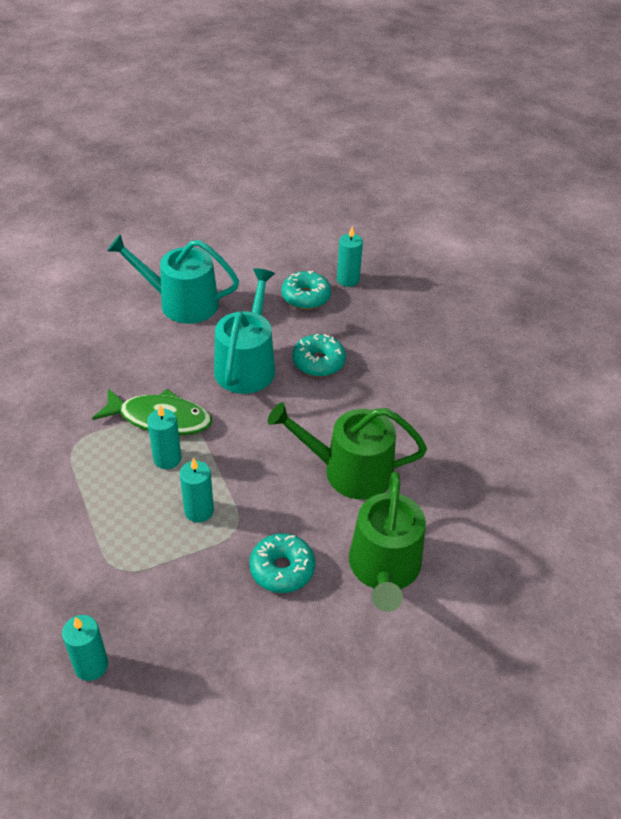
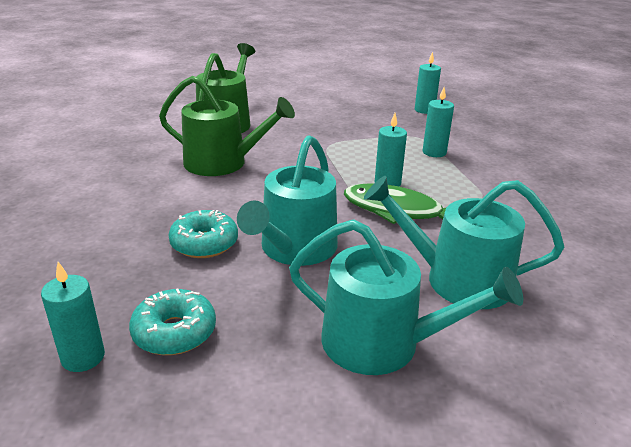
camera: 170 degrees left, 15 degrees down
turquoise candle [180,458,214,523] -> turquoise candle moved to [423,87,454,157]
turquoise donut [249,533,315,593] -> none
none -> turquoise watering can [364,176,564,309]

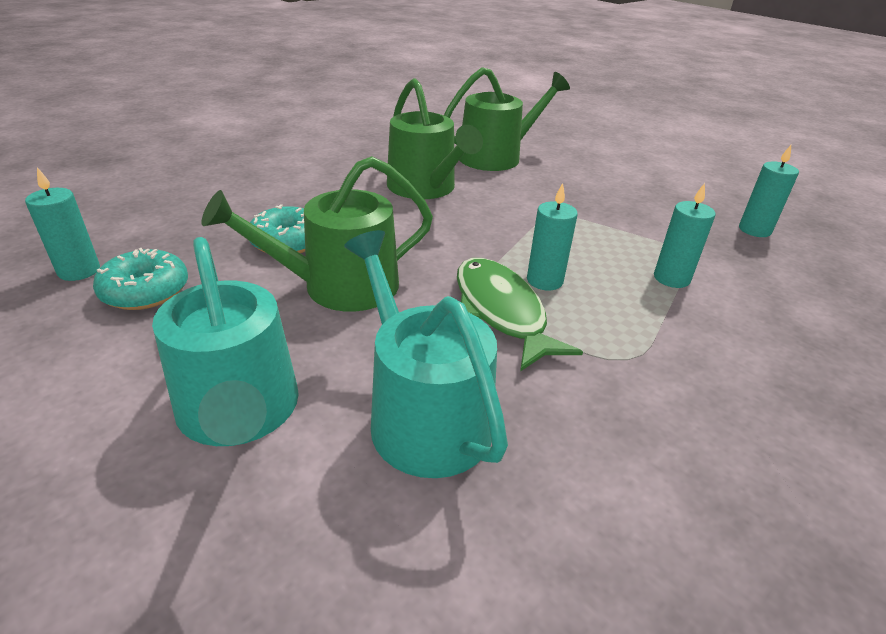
camera: 45 degrees right, 5 degrees up
turquoise watering can [237,135,338,266] -> green watering can [202,156,433,312]

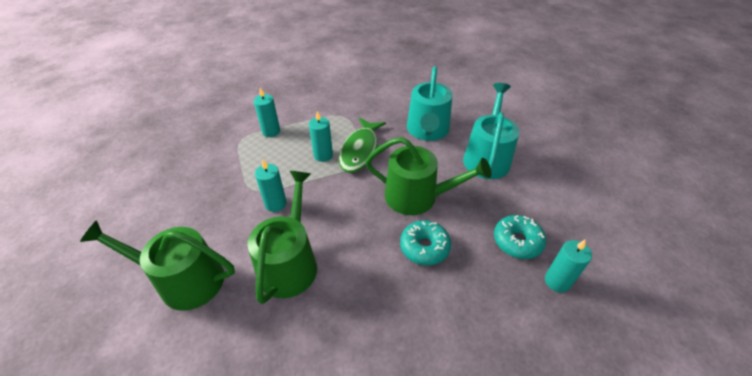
camera: 140 degrees left, 10 degrees up
turquoise candle [739,145,799,237] -> turquoise candle moved to [255,160,287,212]

